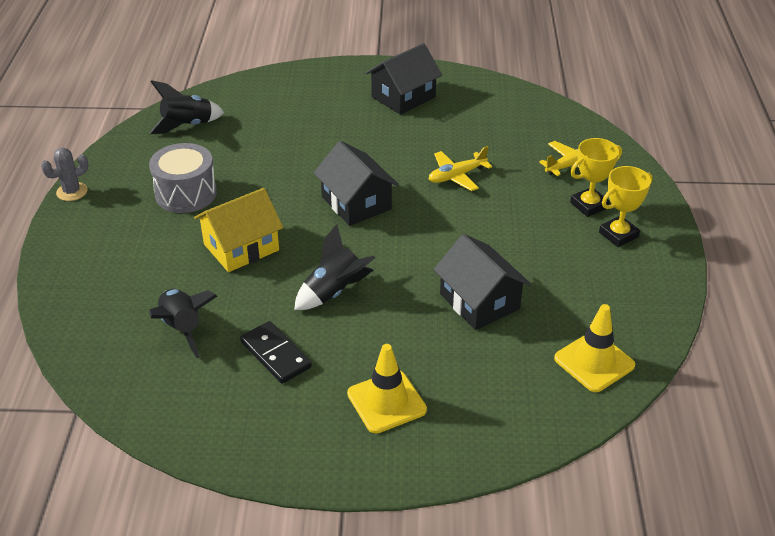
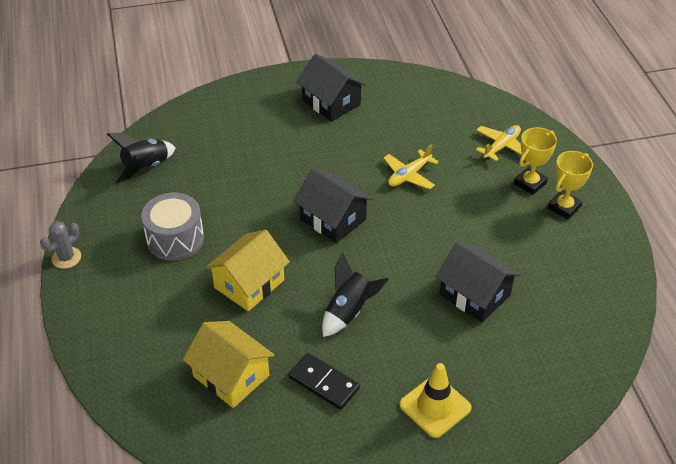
camera: 15 degrees left, 5 degrees up
black rocket [149,289,218,358] -> yellow house [183,321,275,408]
black house [366,43,442,115] -> black house turned 75 degrees counterclockwise [296,54,367,122]
yellow traffic cone [554,304,635,392] -> none

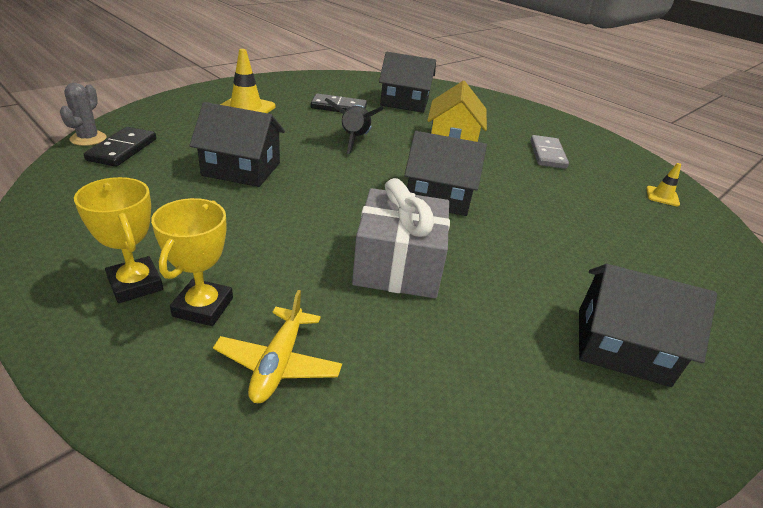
camera: 145 degrees right, 10 degrees down
grey cactus [40,221,81,269] -> grey cactus moved to [60,83,107,146]
black rocket [107,133,175,183] -> yellow traffic cone [646,163,681,206]
grey drum [141,193,204,261] -> grey domino [530,135,569,169]
yellow house [183,321,275,408] -> black house [379,52,436,113]
yellow plane [384,144,439,189] -> grey gift [352,178,450,298]
yellow trophy [548,151,593,219] -> yellow trophy turned 45 degrees counterclockwise [74,177,163,303]
none -> black domino [84,127,156,167]

